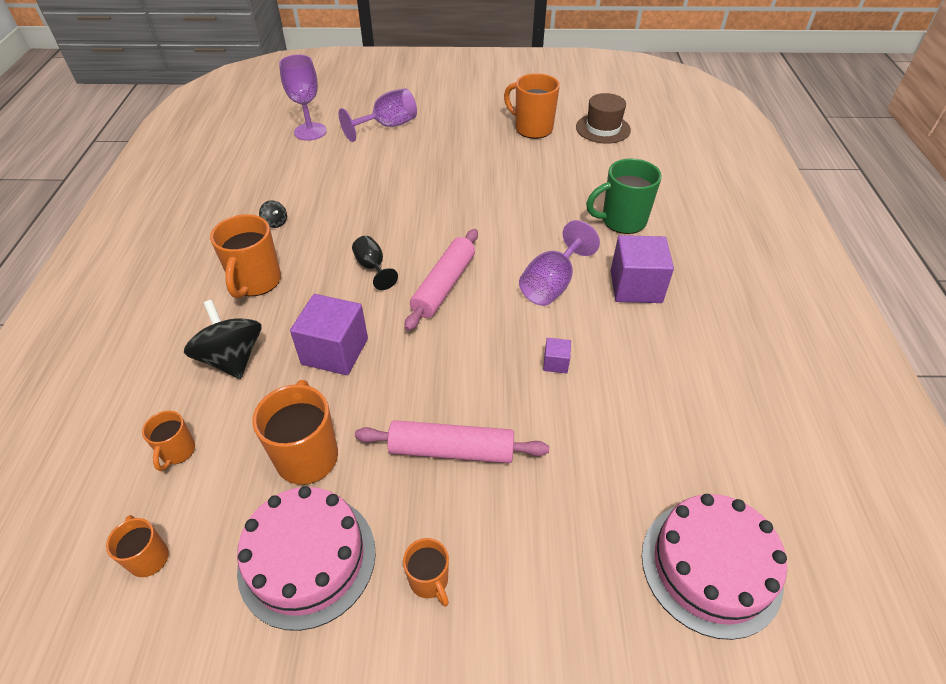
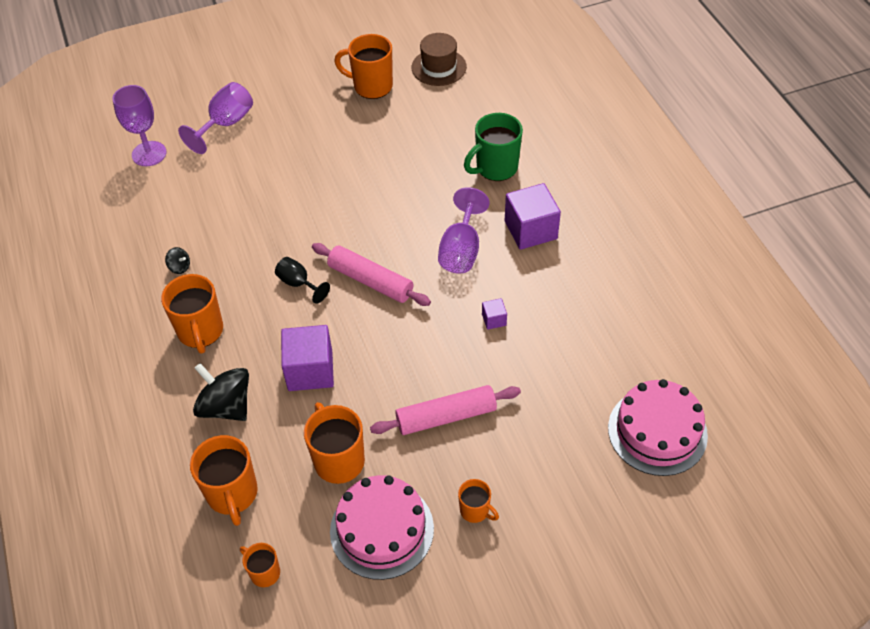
camera: 20 degrees left, 5 degrees up
orange mug [142,411,195,471] -> orange mug [190,435,258,526], size x1.81
pink rolling pin [404,229,478,331] -> pink rolling pin turned 60 degrees counterclockwise [312,243,431,306]

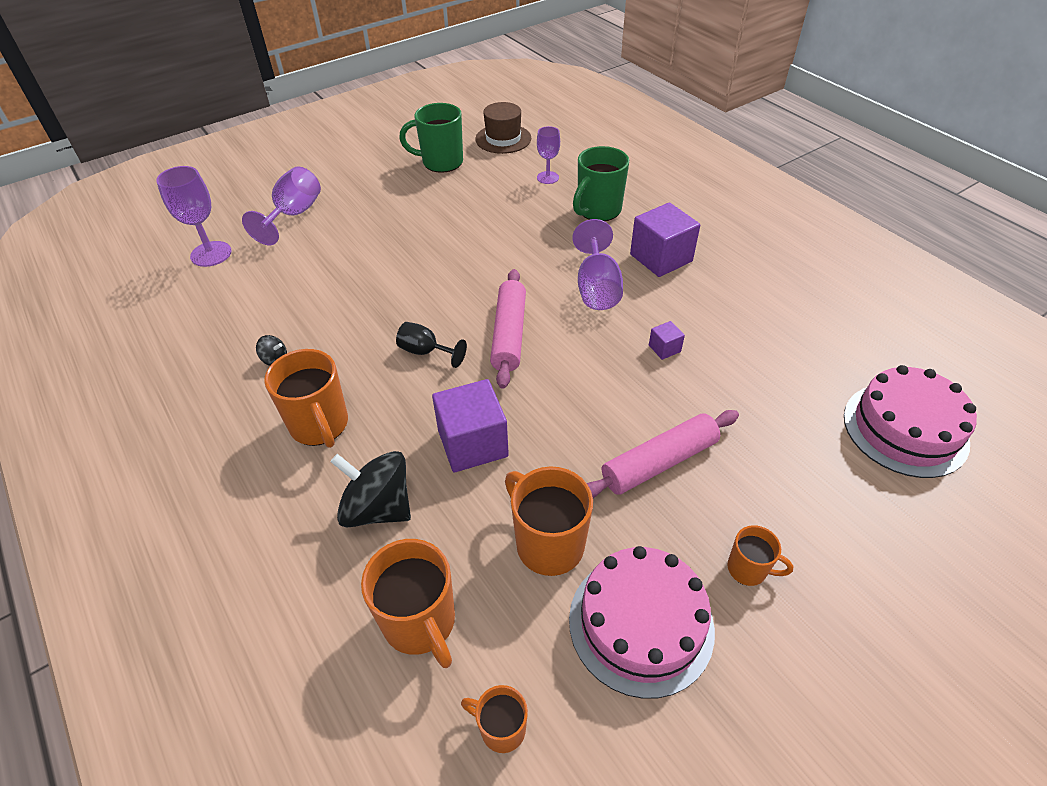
camera: 15 degrees left, 5 degrees down
pink rolling pin [312,243,431,306] -> pink rolling pin turned 75 degrees clockwise [490,269,526,389]
orange mug [334,34,393,99] -> green mug [399,103,463,173]
none -> purple goblet [537,126,560,184]

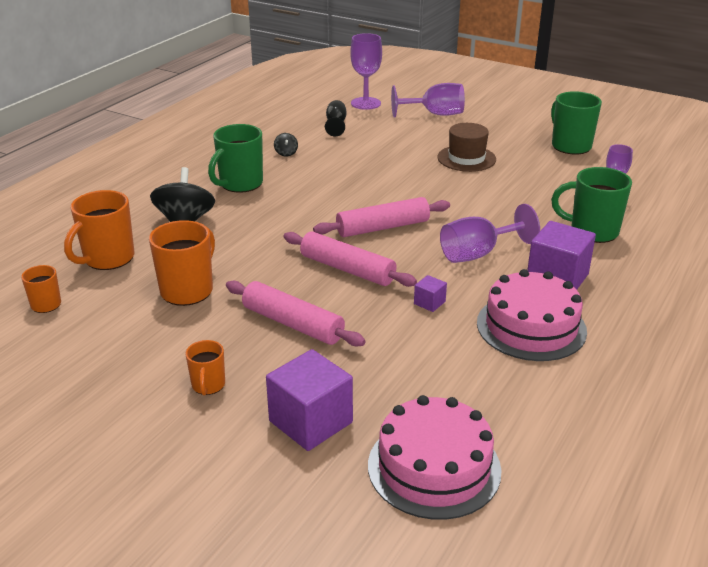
camera: 65 degrees right, 15 degrees down
orange mug [264,349,348,448] -> green mug [208,124,263,193]
black goblet [396,322,467,368] -> black goblet moved to [325,100,347,136]
purple cube [432,379,509,472] -> purple cube moved to [266,349,353,451]
brown hat [475,102,531,154] -> brown hat moved to [437,123,496,172]
pink cake [569,546,715,699] -> pink cake moved to [477,269,587,361]
none -> pink rolling pin [284,231,417,287]

